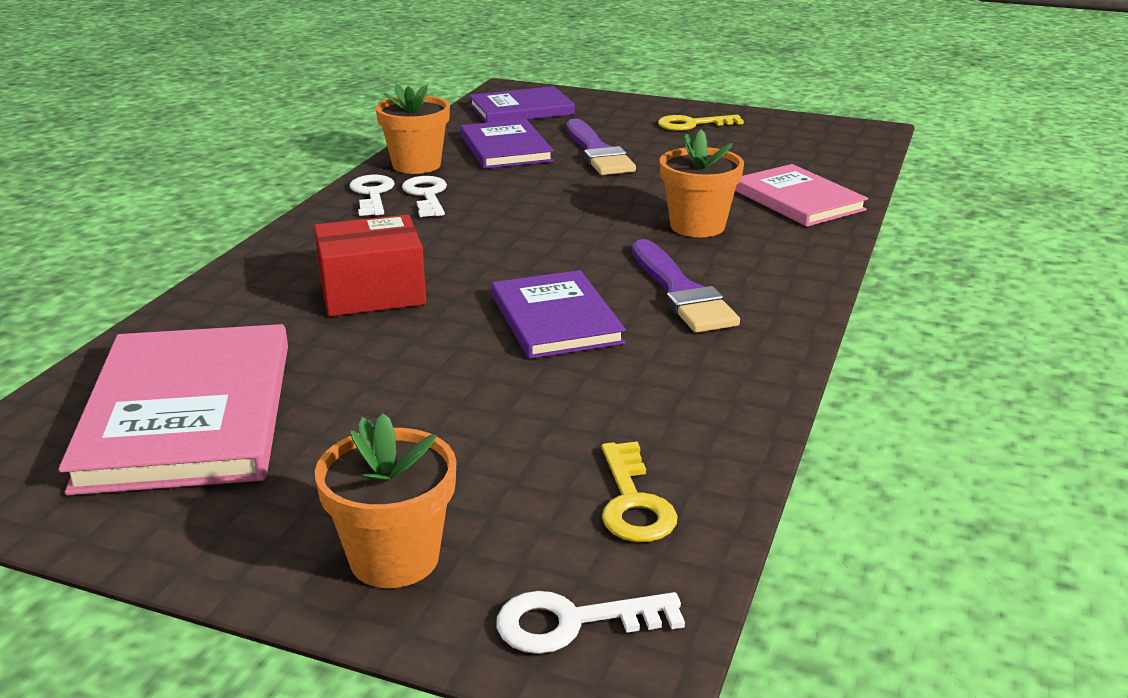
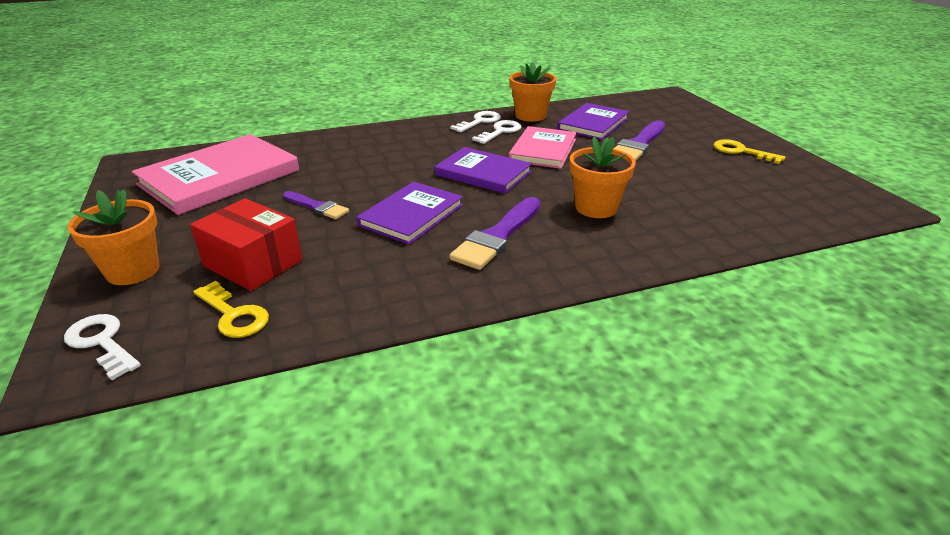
camera: 50 degrees right, 5 degrees up
red box [314,215,426,316] -> red box moved to [190,198,303,291]
purple book [469,86,575,123] -> purple book moved to [435,147,532,194]
yellow key [602,442,678,542] -> yellow key turned 90 degrees counterclockwise [193,281,269,338]
pink book [735,164,868,227] -> pink book moved to [508,126,577,169]
none -> purple brush [283,191,349,219]

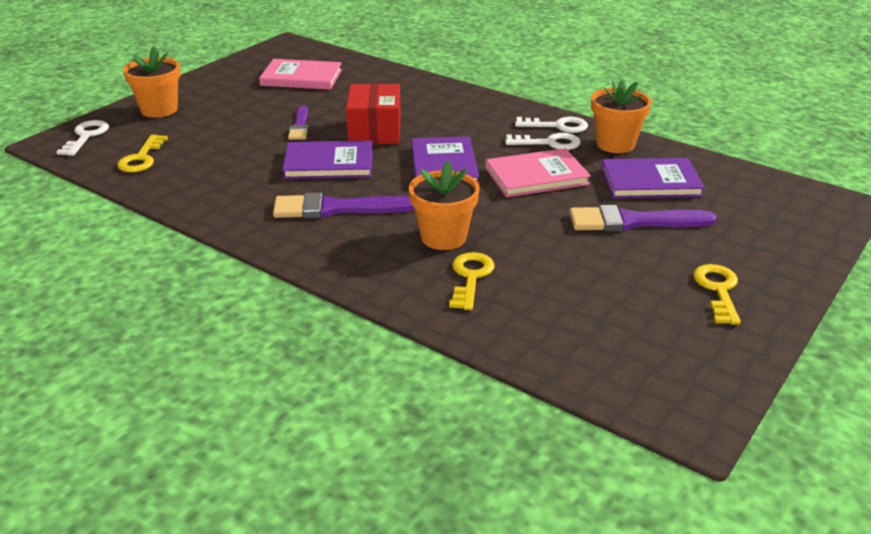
camera: 55 degrees right, 0 degrees up
pink book [132,134,299,215] -> pink book [259,59,342,90], size x0.63
red box [190,198,303,291] -> red box moved to [346,84,401,144]
none -> yellow key [449,252,495,310]

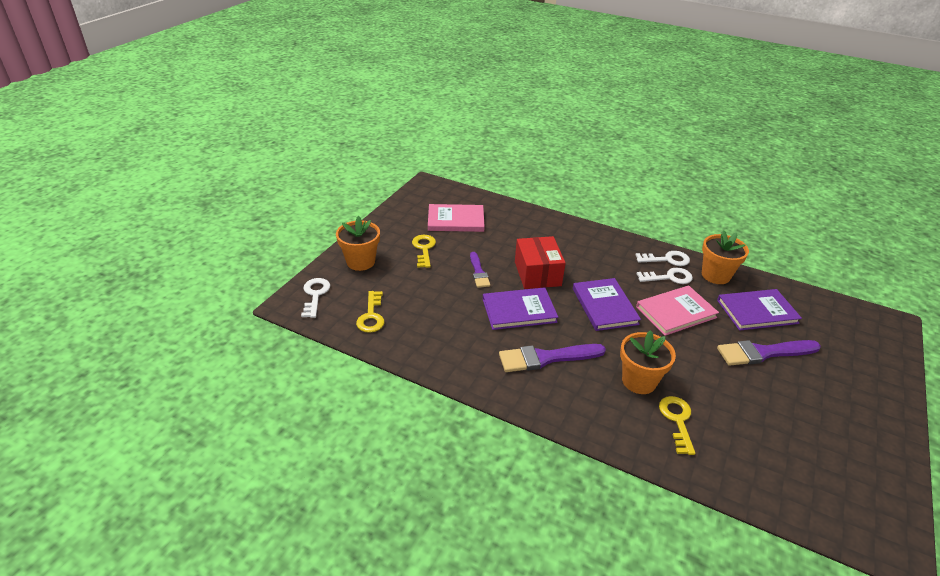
camera: 10 degrees left, 5 degrees up
yellow key [693,264,741,325] -> yellow key moved to [412,235,436,268]

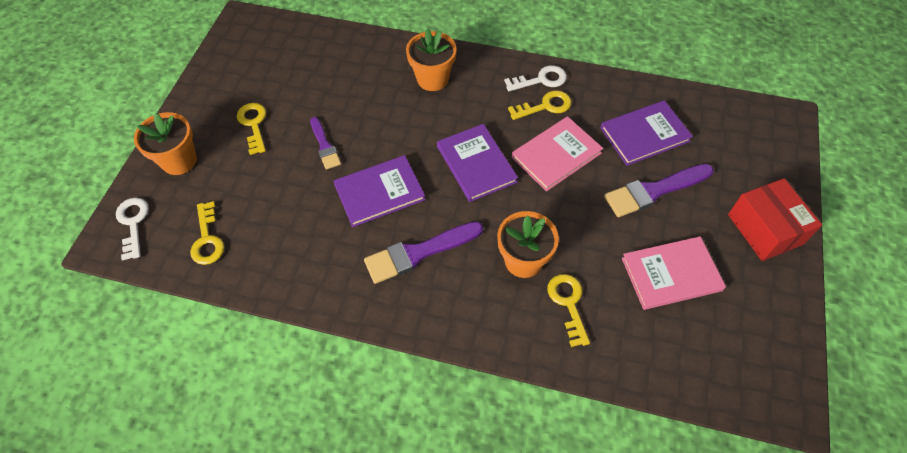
camera: 10 degrees left, 20 degrees up
pink book [428,204,485,232] -> pink book moved to [622,236,726,310]
red box [515,236,566,289] -> red box moved to [728,178,822,261]
white key [637,268,693,284] -> yellow key [508,90,571,120]
orange flower pot [702,231,749,284] -> orange flower pot moved to [406,29,457,91]

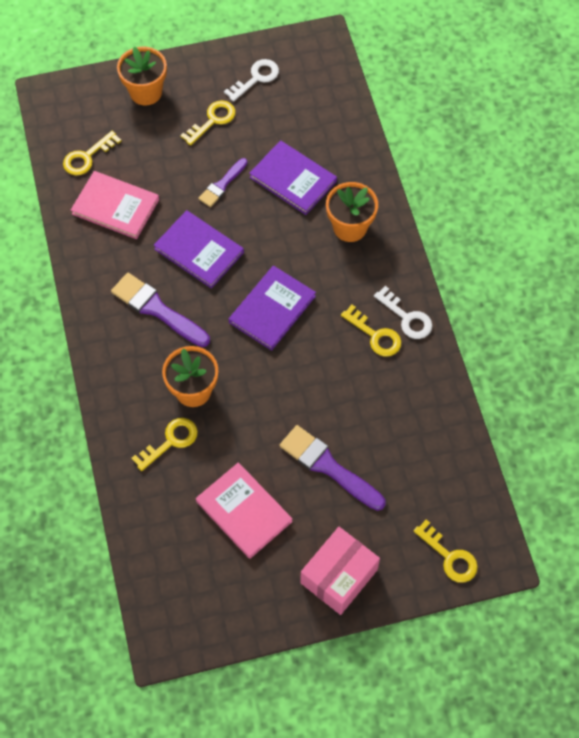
camera: 60 degrees right, 5 degrees up
white key [116,198,149,260] -> white key moved to [224,59,279,102]
pink book [512,116,603,192] -> pink book moved to [71,171,159,239]
purple book [601,100,693,166] -> purple book moved to [249,140,337,215]
red box [728,178,822,261] -> pink box [300,527,380,615]
none -> yellow key [414,520,478,583]

